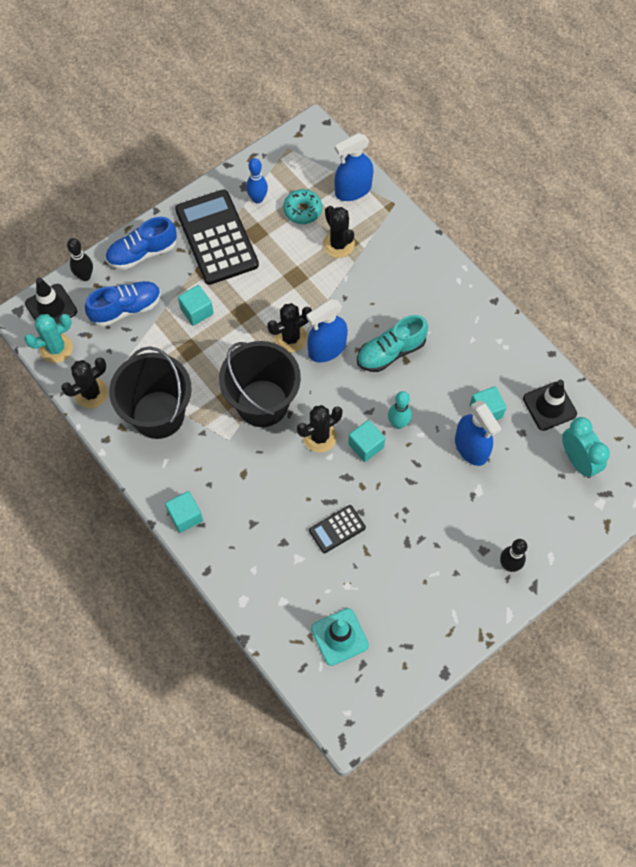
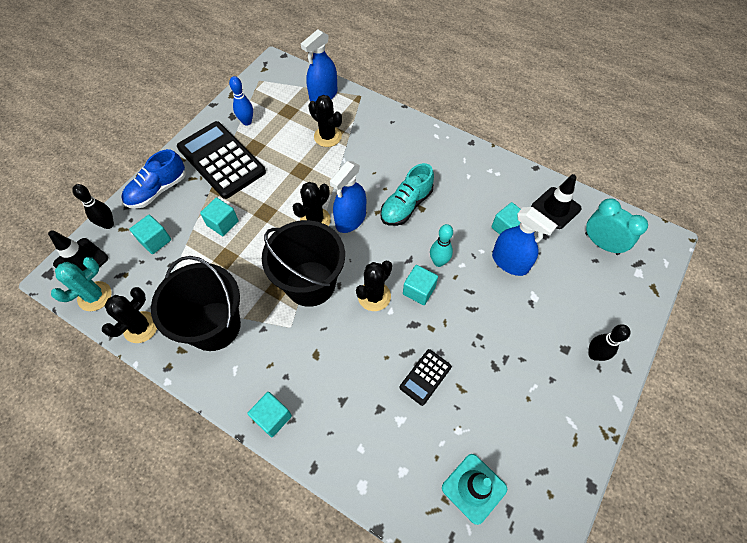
camera: 20 degrees left, 5 degrees down
blue shoe [85,281,161,327] -> turquoise cube [130,215,171,254]
turquoise donut [283,189,322,224] -> none

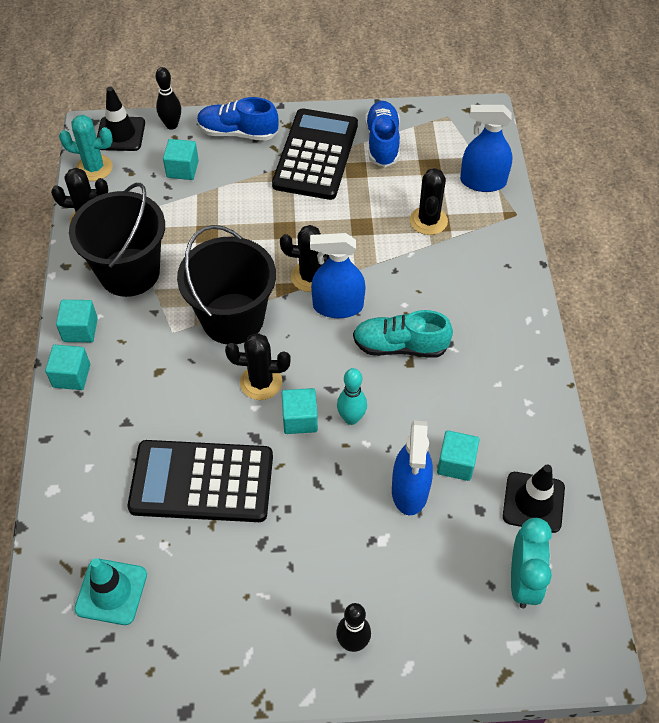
camera: 55 degrees right, 5 degrees down
turquoise cube [200,198,239,236] -> turquoise cube moved to [56,300,98,342]
blue bowling pin [229,76,253,126] -> blue shoe [365,101,400,167]
black calculator [399,349,452,406] -> black calculator [127,440,273,522], size x2.13

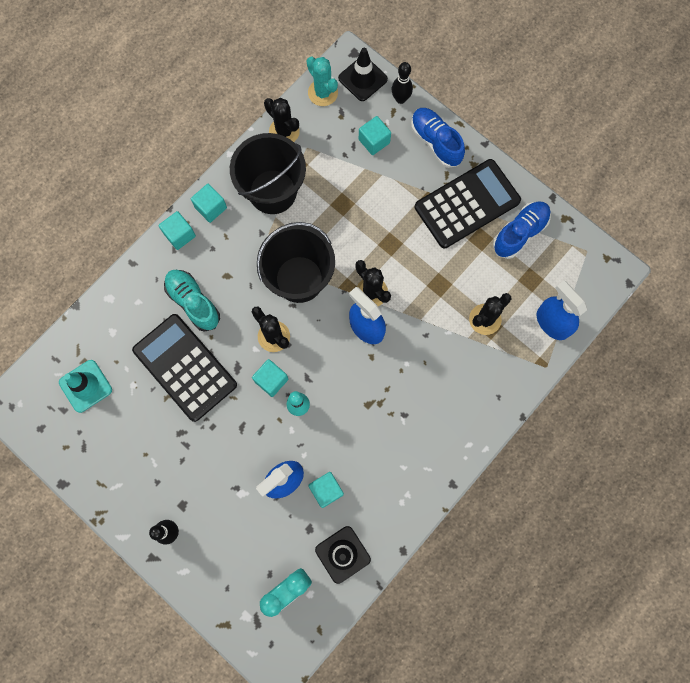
camera: 45 degrees right, 20 degrees up
turquoise shoe [353,310,453,358] -> turquoise shoe moved to [164,270,220,332]

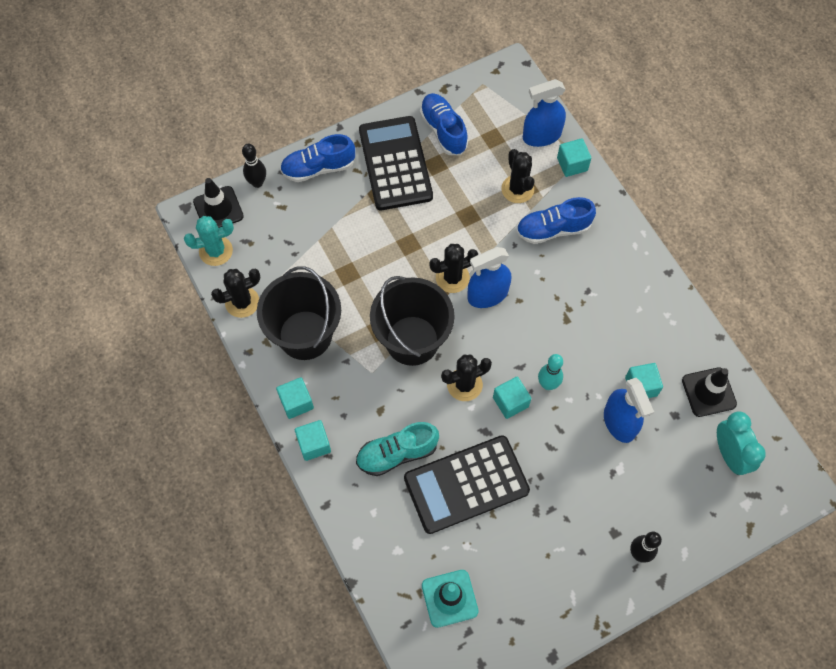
camera: 70 degrees left, 10 degrees down
turquoise cube [359,116,391,155] -> turquoise cube moved to [557,138,591,177]
none -> blue shoe [516,197,596,244]

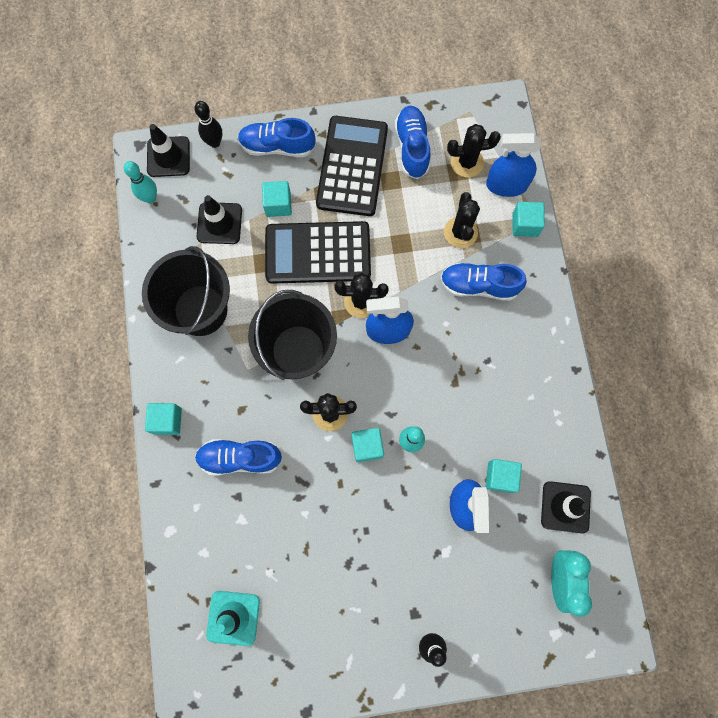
camera: 20 degrees right, 10 degrees up
turquoise cactus [184,216,234,266] -> turquoise bowling pin [124,161,157,203]
black cactus [211,269,260,318] -> black cactus moved to [447,124,501,177]
turquoise cube [276,377,314,419] -> turquoise cube moved to [262,181,292,217]
turquoise shoe [356,422,439,476] -> blue shoe [195,439,282,476]
black calculator [404,435,530,534] -> black calculator moved to [265,221,371,284]
none -> black traffic cone [197,195,242,244]

